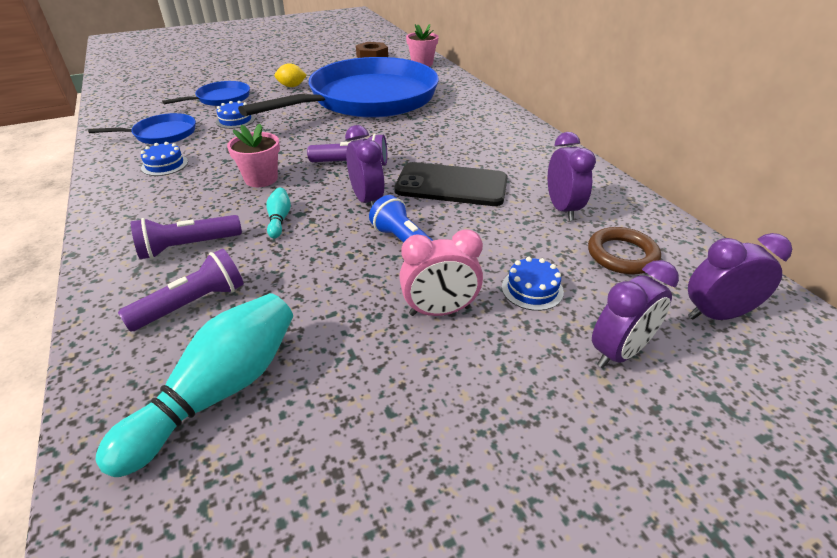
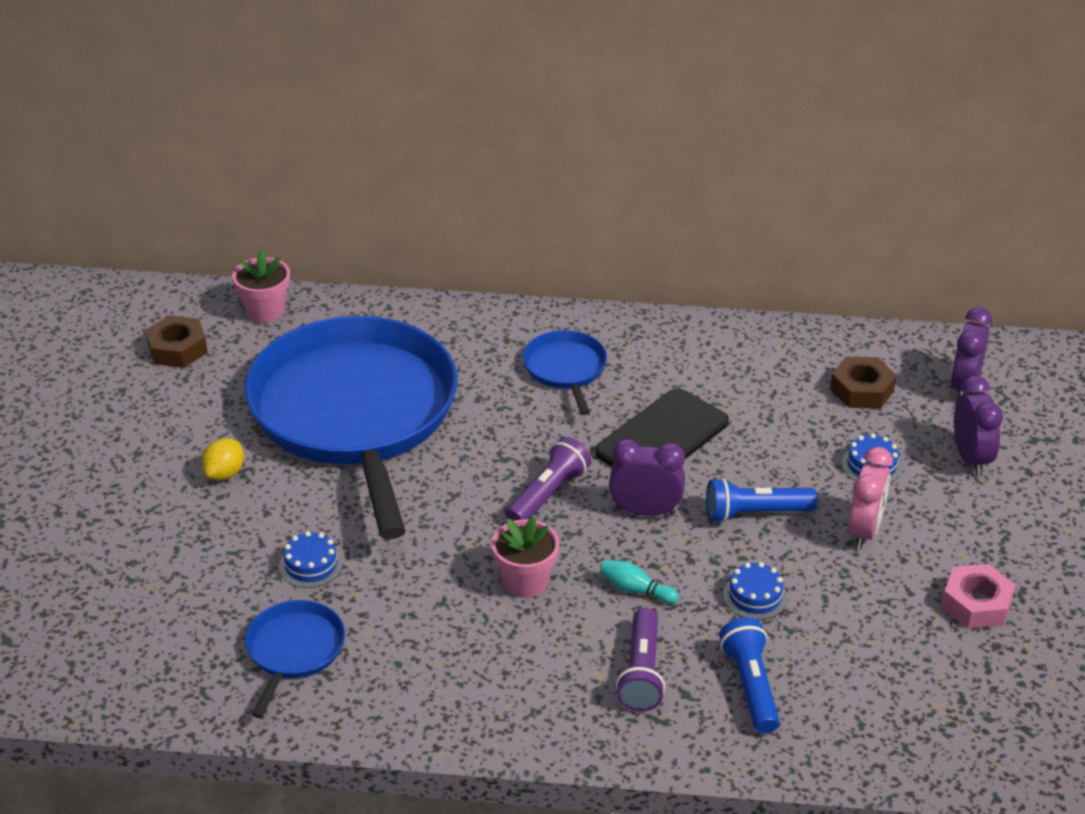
camera: 60 degrees left, 0 degrees up
turquoise bowling pin [96,293,293,477] -> none
purple flashlight [118,249,244,331] -> blue flashlight [719,618,780,733]
blue cake [141,142,188,176] -> blue cake moved to [723,562,787,620]
blue pan [162,81,250,106] -> blue pan moved to [523,330,607,415]
purple clock [548,132,596,221] -> none
brown ring [588,227,661,274] -> brown nut [830,357,897,409]
none -> pink nut [941,564,1015,628]

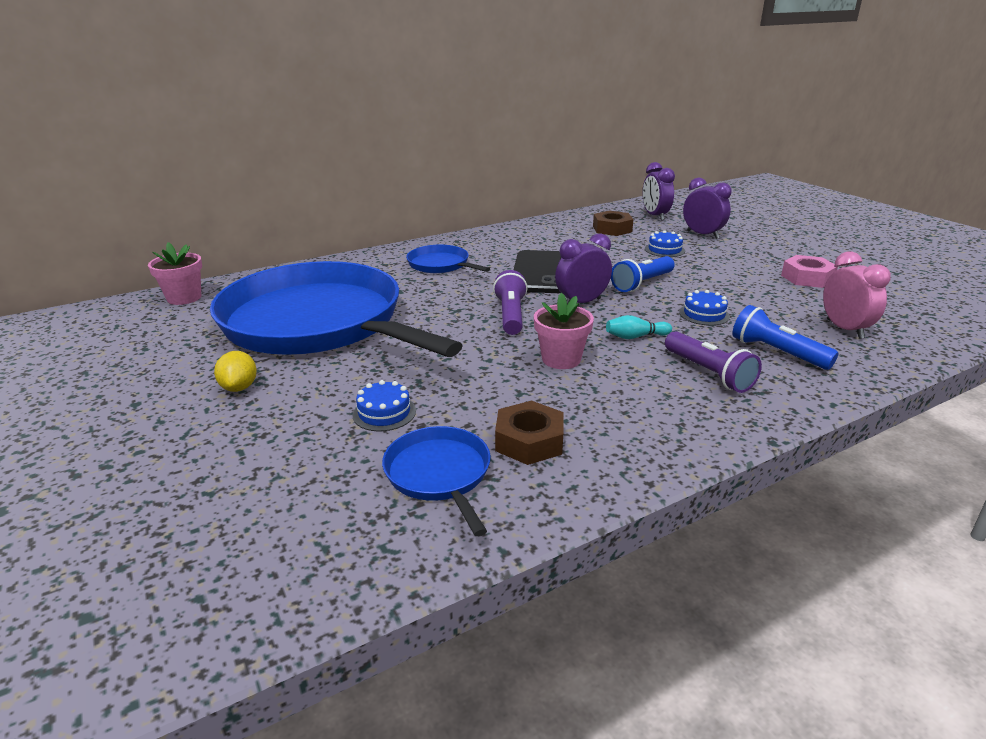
camera: 35 degrees left, 10 degrees down
brown nut [145,315,208,368] -> brown nut moved to [495,400,563,465]
pink clock [848,447,893,549] -> pink clock moved to [823,251,891,339]

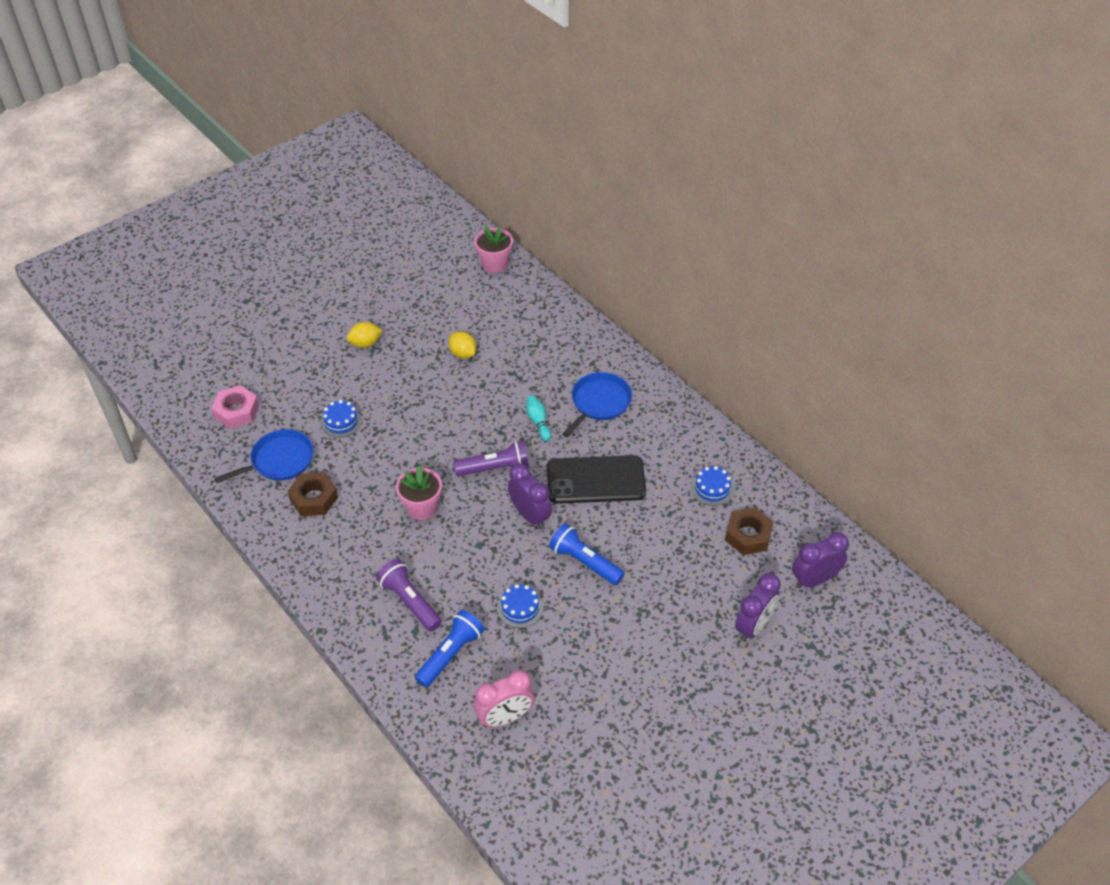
camera: 80 degrees right, 20 degrees up
blue pan [210,261,463,357] -> yellow lemon [449,331,476,359]
turquoise bowling pin [606,315,672,339] -> turquoise bowling pin moved to [526,395,551,441]
blue cake [645,230,685,257] -> blue cake moved to [691,466,734,506]
purple flashlight [665,331,762,393] -> purple flashlight turned 90 degrees clockwise [376,559,442,631]
pink nut [781,255,838,288] -> pink nut moved to [211,385,259,429]

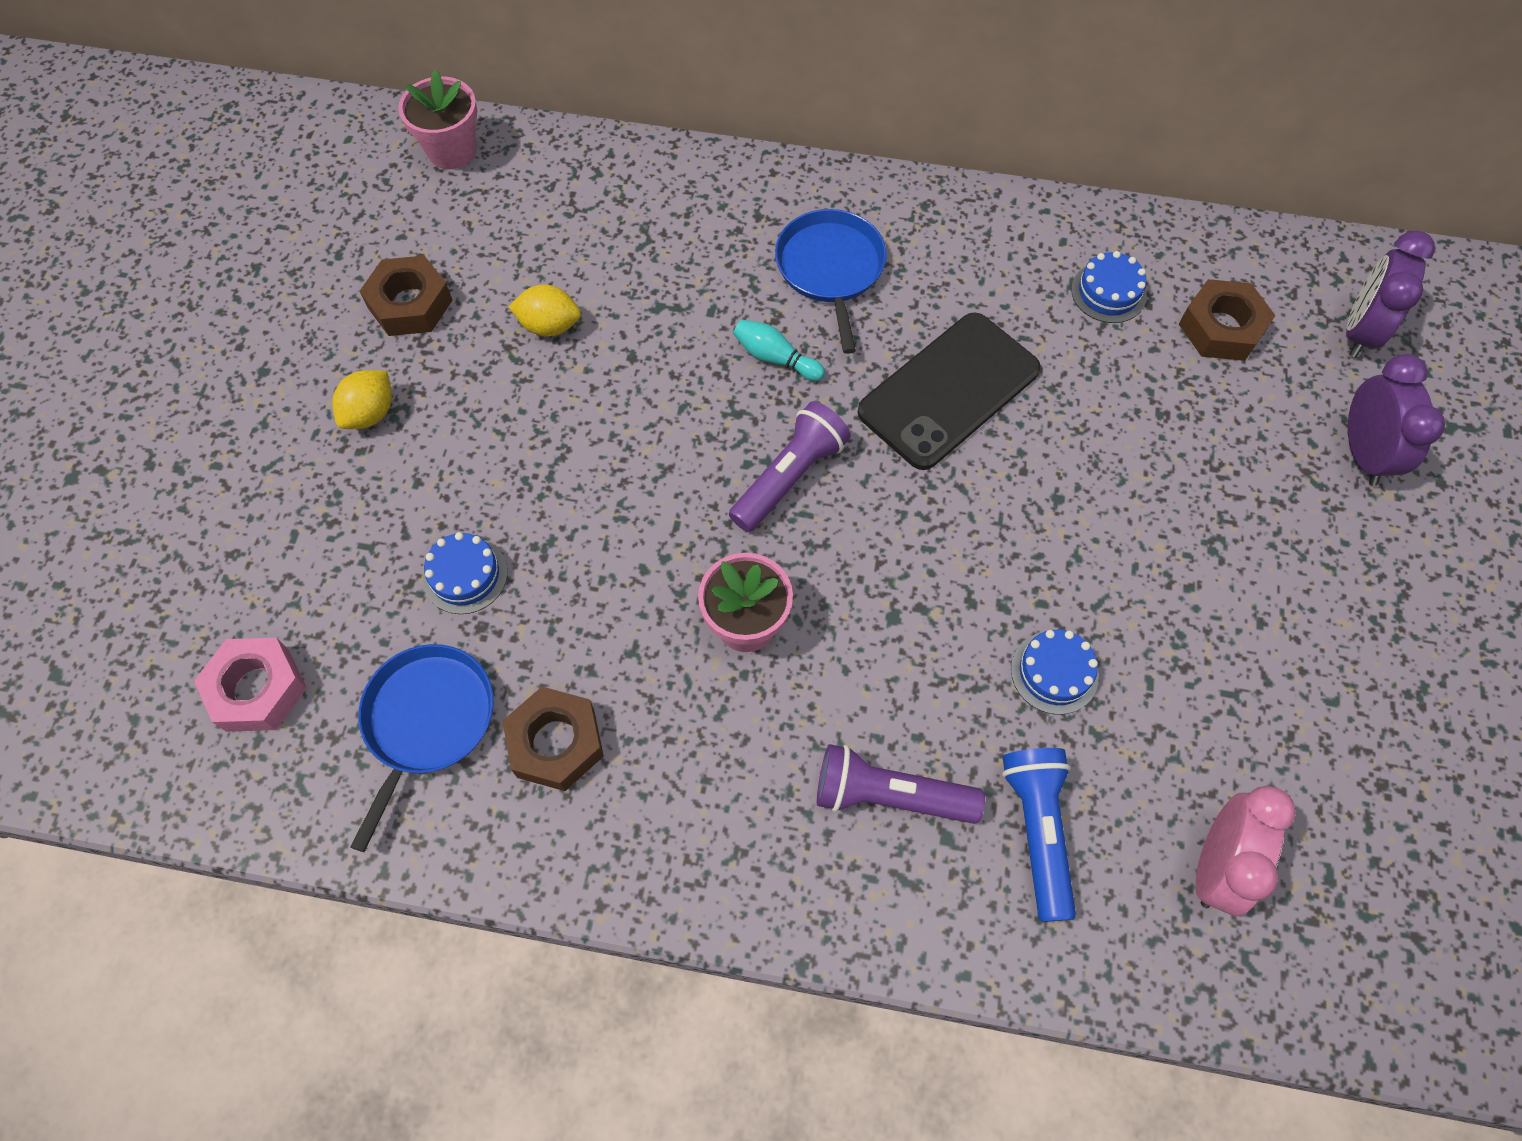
camera: 40 degrees left, 15 degrees up
purple clock [508,464,552,529] -> none
blue flashlight [549,523,624,585] -> none
none -> brown nut [360,256,452,336]

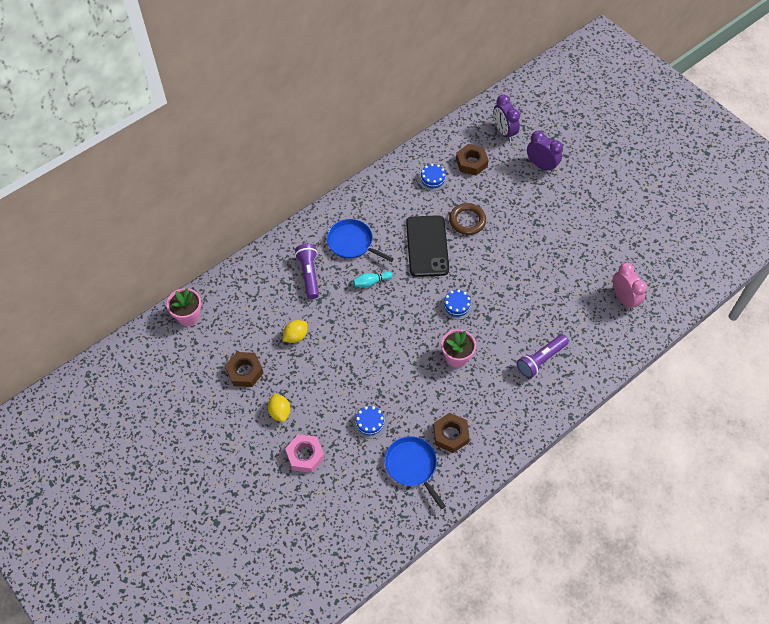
camera: 50 degrees left, 5 degrees down
pink nut [194,638,307,732] -> pink nut moved to [285,434,325,473]
purple flashlight [729,401,851,532] -> purple flashlight moved to [295,244,319,299]
blue flashlight [1002,748,1076,922] -> none
blue cake [1011,630,1099,715] -> blue cake moved to [441,289,473,320]
none -> brown ring [449,203,486,235]

